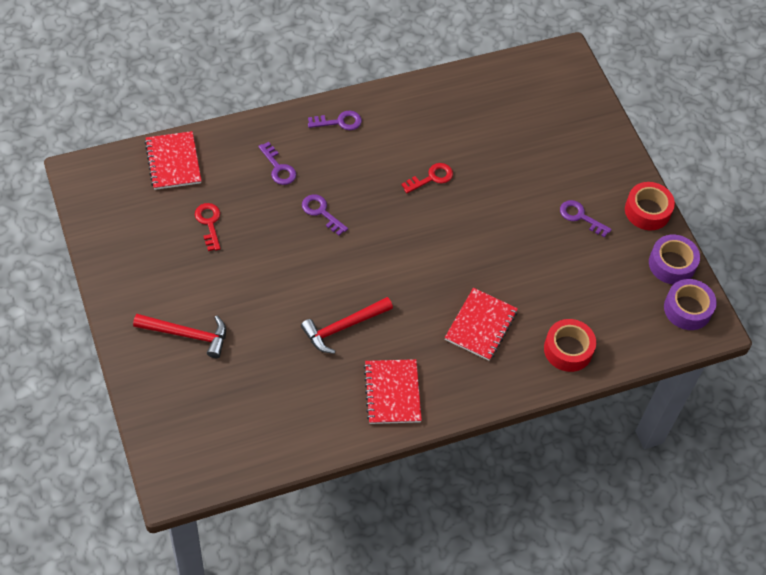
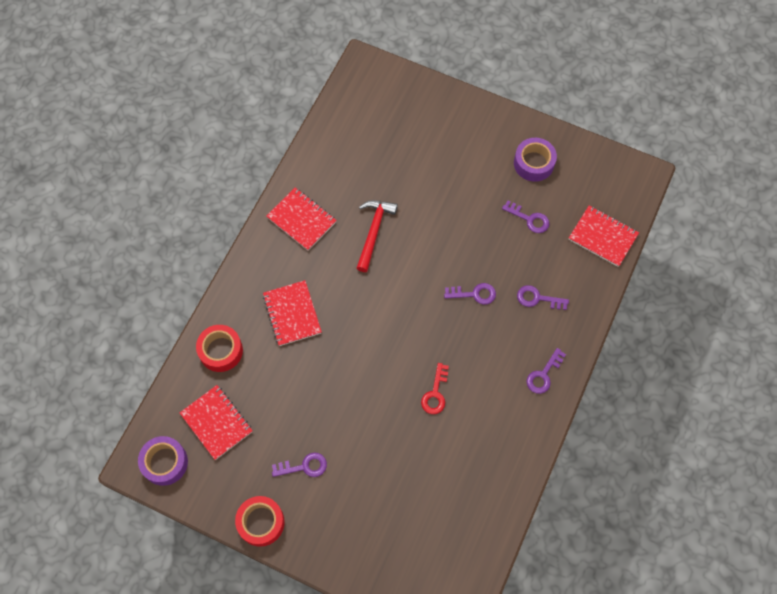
camera: 140 degrees right, 10 degrees up
red hammer [133,314,226,358] -> none
red key [195,203,221,251] -> purple key [502,200,549,233]
purple tape [649,234,700,285] -> purple tape moved to [514,138,557,182]
none -> red notebook [180,385,253,460]

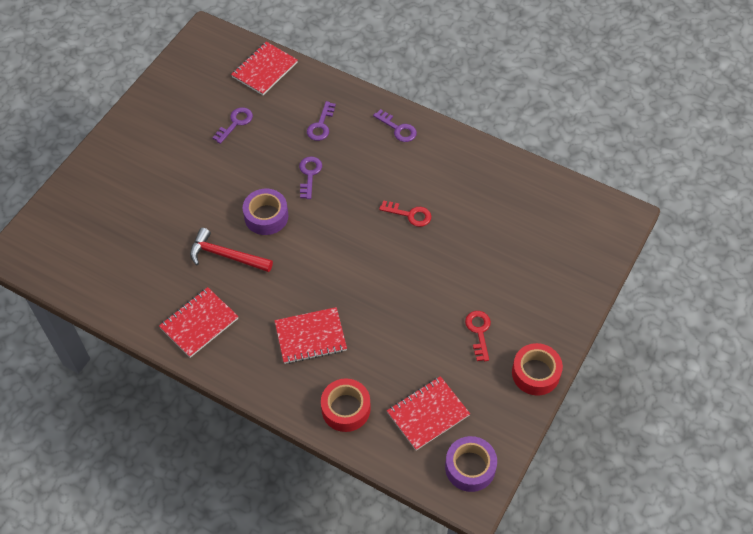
camera: 85 degrees left, 10 degrees down
purple key [272,452,327,477] -> red key [465,311,491,361]
purple tape [514,138,557,182] -> purple tape moved to [243,189,288,235]

